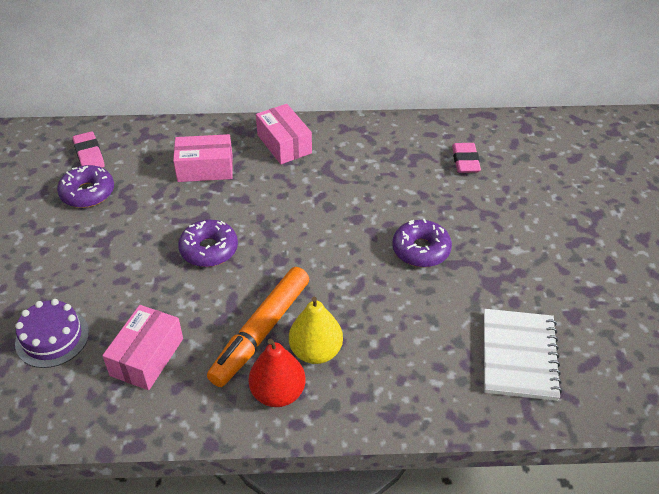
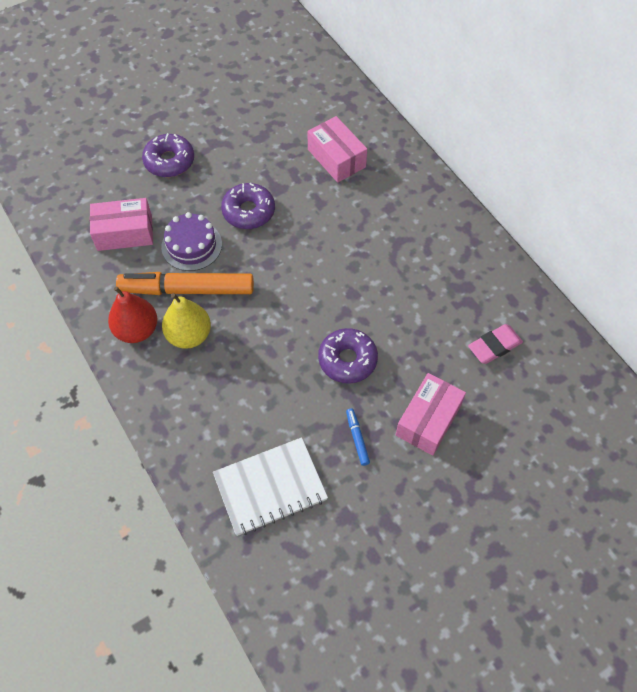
camera: 60 degrees right, 15 degrees up
purple cake [15,299,89,368] -> purple cake moved to [161,212,222,271]
purple donut [57,165,114,208] -> purple donut moved to [142,133,194,177]
pink eraser [73,131,105,168] -> none
pink box [256,104,312,164] -> pink box moved to [396,373,466,456]
none -> blue marker [346,408,370,466]

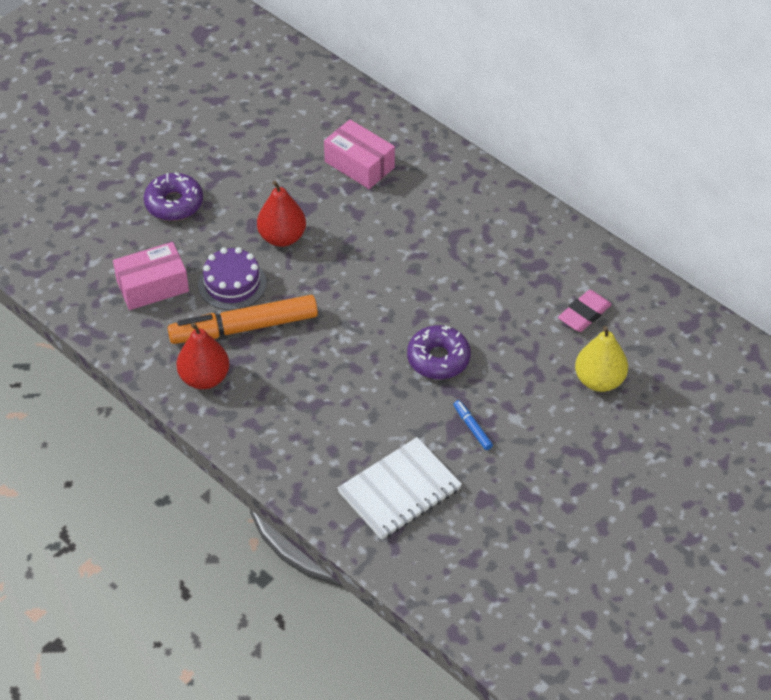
camera: 15 degrees left, 10 degrees down
yellow pear [162,293,211,349] -> yellow pear moved to [575,326,628,392]
purple donut [221,183,275,229] -> red pear [257,180,306,247]
pink box [396,373,466,456] -> none

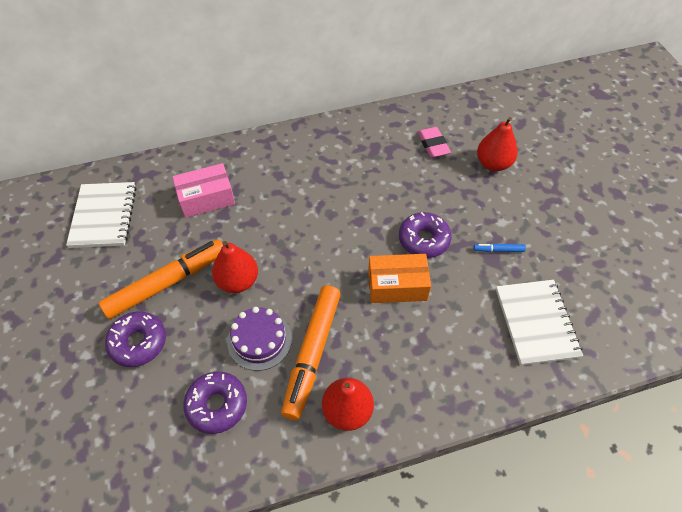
camera: 60 degrees left, 5 degrees up
pink box [113,242,189,310] -> purple donut [183,372,247,434]
yellow pear [575,326,628,392] -> red pear [477,117,518,171]
none -> white notebook [66,182,137,248]
none -> orange marker [99,239,223,319]
none -> orange box [368,254,431,303]

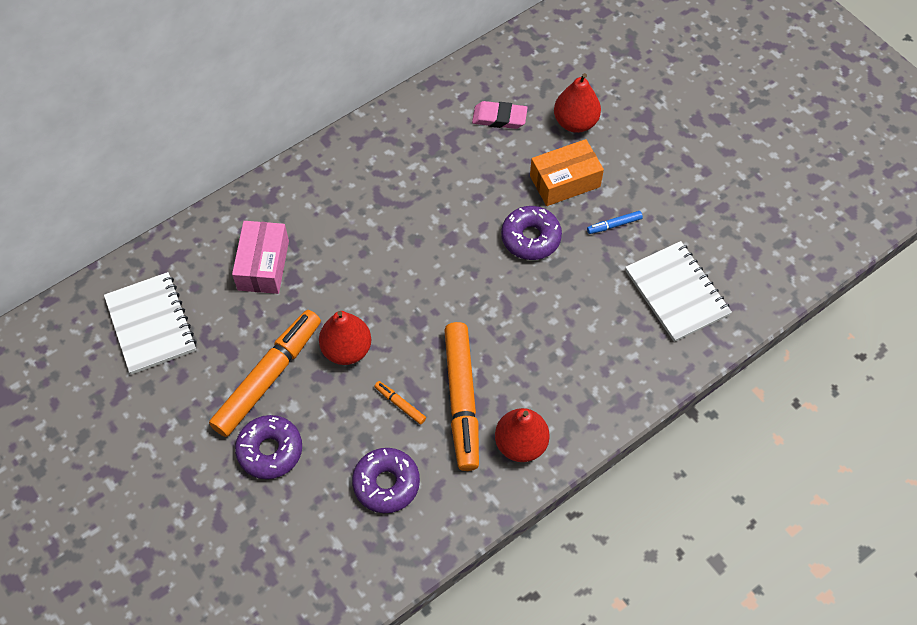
camera: 20 degrees left, 5 degrees up
pink box [172,163,235,218] -> pink box turned 45 degrees counterclockwise [232,221,289,294]
purple cake [227,307,292,371] -> orange marker [374,381,426,425]
orange box [368,254,431,303] -> orange box moved to [530,139,604,206]
pink eraser [418,127,451,158] -> pink eraser turned 45 degrees counterclockwise [472,101,528,129]

